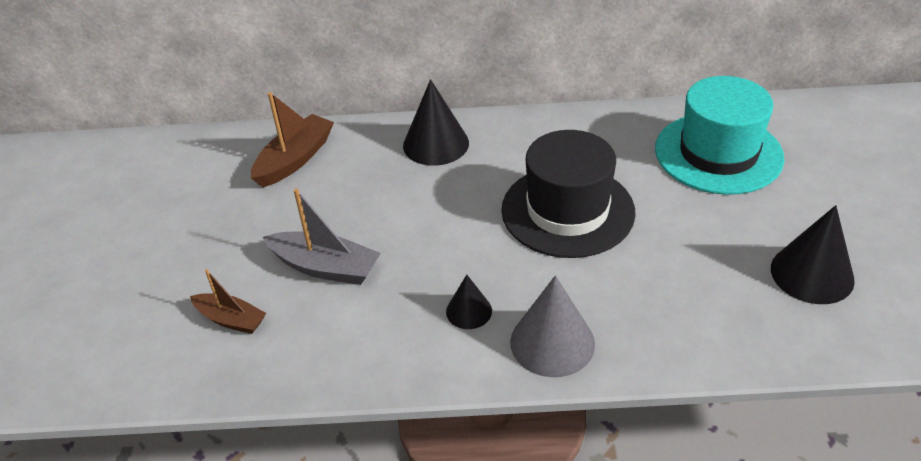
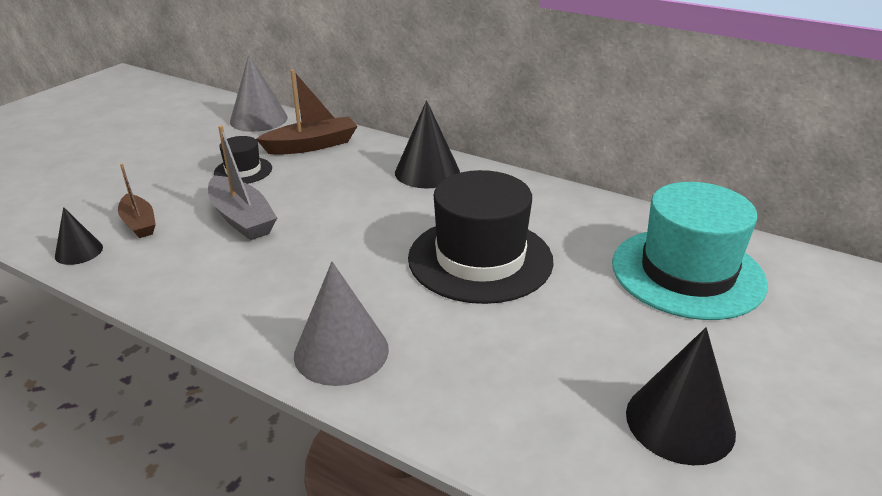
camera: 30 degrees right, 10 degrees down
black cone [446,275,492,329] -> black cone moved to [55,207,103,265]
none -> black hat [214,136,272,184]
none -> grey cone [230,55,288,132]

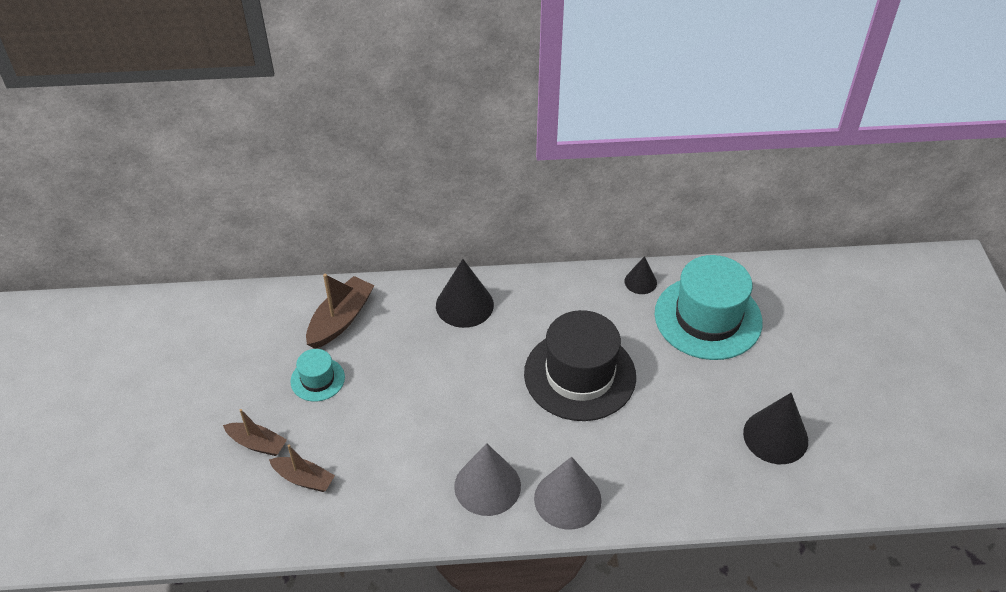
camera: 35 degrees left, 15 degrees up
black cone [55,207,103,265] -> black cone moved to [624,256,657,294]
grey boat [208,126,277,240] -> none
black hat [214,136,272,184] -> turquoise hat [290,349,345,402]
grey cone [230,55,288,132] -> grey cone moved to [454,443,521,516]
none -> brown boat [223,409,287,456]

